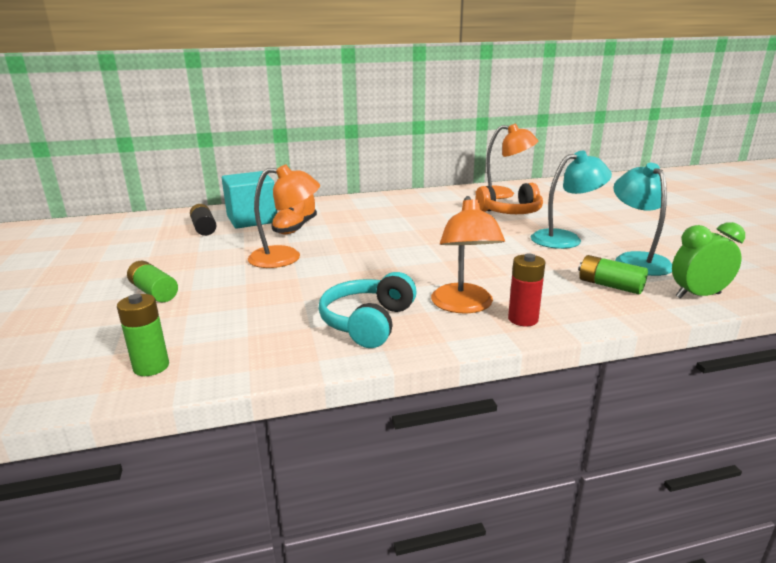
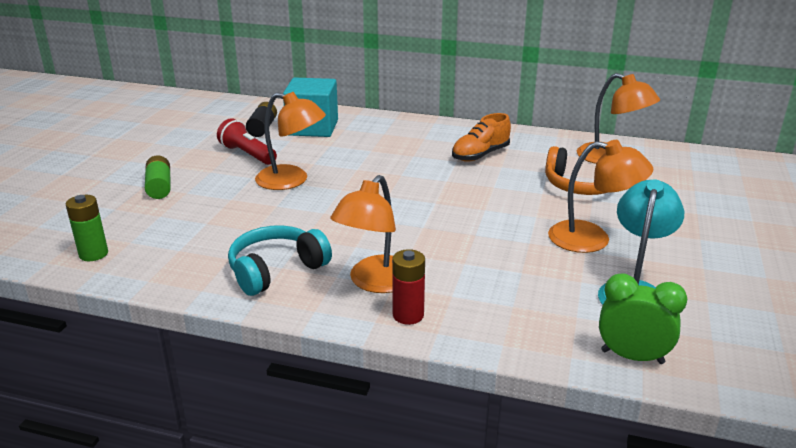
camera: 30 degrees right, 5 degrees up
orange shoe [271,195,317,234] -> orange shoe moved to [452,113,511,162]
turquoise lamp [531,150,612,249] -> orange lamp [548,140,653,253]
green battery [578,255,648,294] -> none
none -> red flashlight [217,118,277,165]

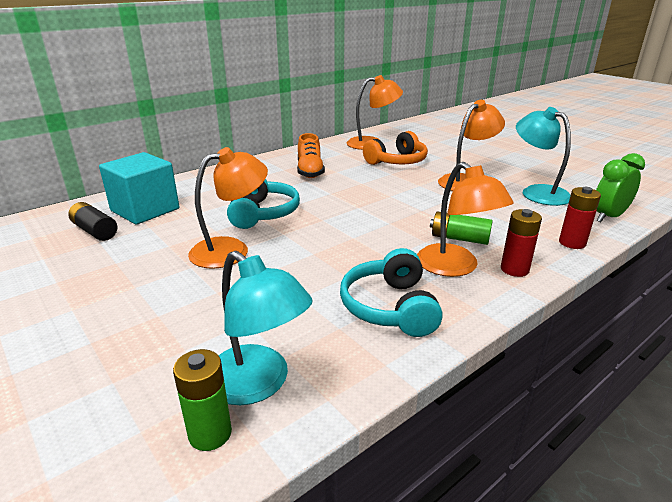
camera: 55 degrees left, 0 degrees up
green battery [145,155,171,199] -> green battery moved to [430,212,493,245]
red flashlight [217,118,277,165] -> none
none -> turquoise lamp [218,251,313,405]
none -> turquoise headphones [227,179,300,229]
none -> red battery [559,187,601,249]

